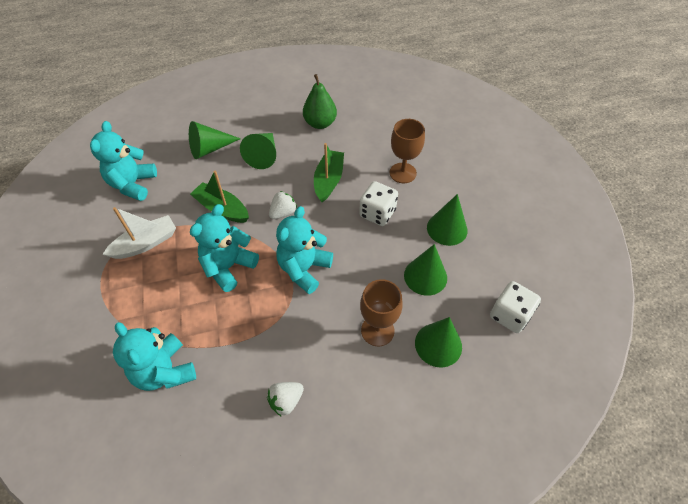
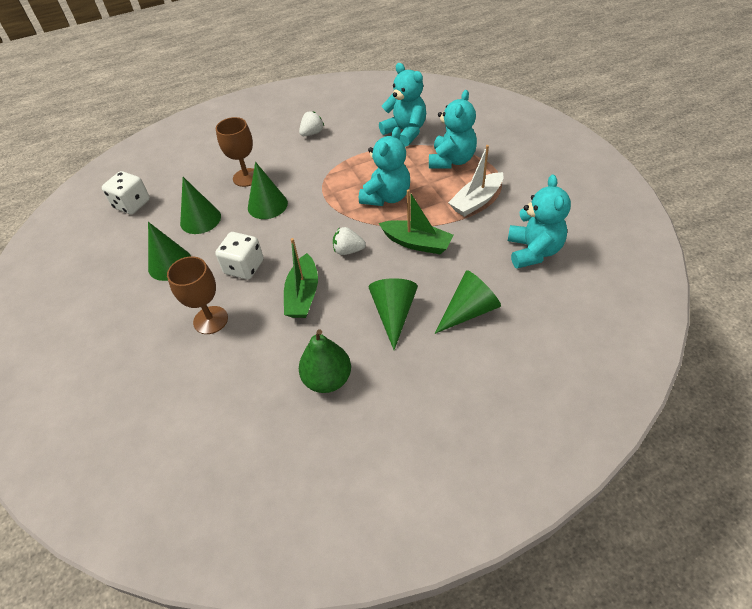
camera: 175 degrees right, 5 degrees down
white strawberry [269,191,297,219] -> white strawberry turned 60 degrees clockwise [333,227,366,255]
turquoise teddy bear [276,206,333,294] -> turquoise teddy bear moved to [429,90,477,168]
green cone [415,317,462,368] -> green cone moved to [248,162,288,219]

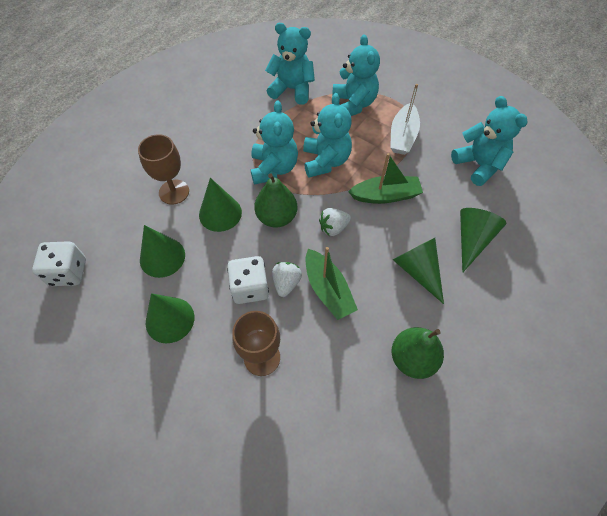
camera: 35 degrees left, 10 degrees up
white strawberry [299,111,324,136] -> white strawberry moved to [272,262,302,297]
none -> turquoise teddy bear [251,101,298,185]
none -> green pear [254,173,297,228]

